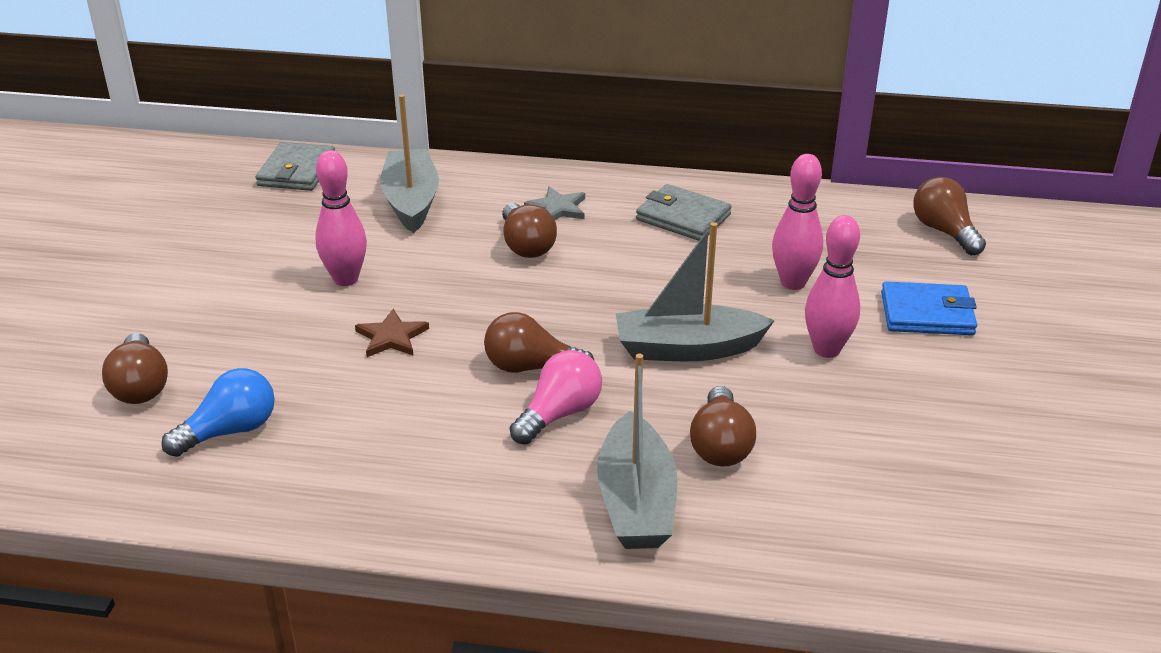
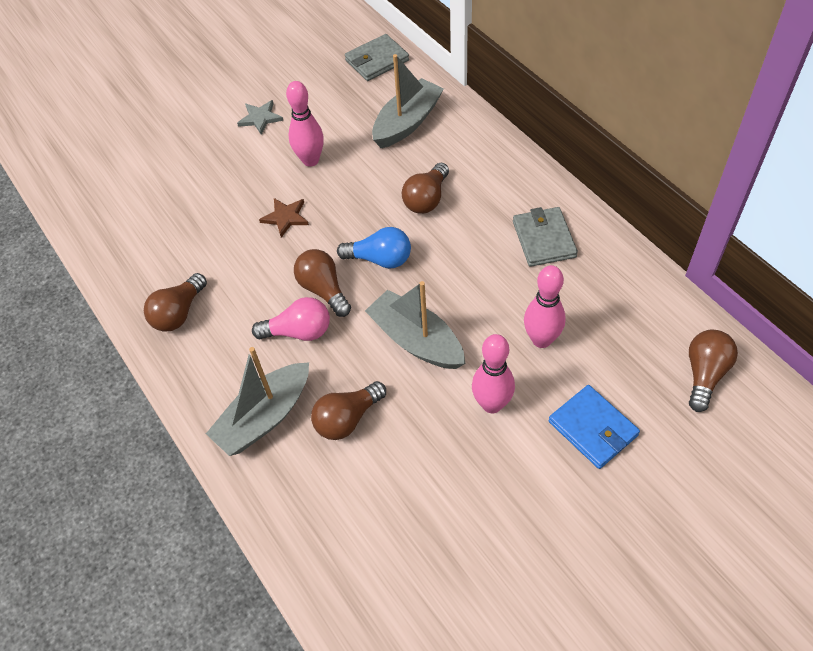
camera: 50 degrees right, 20 degrees up
brown light bulb [102,333,168,404] -> brown light bulb moved to [144,273,207,332]
blue light bulb [162,368,275,457] -> blue light bulb moved to [337,227,411,269]
grey star [524,186,585,220] -> grey star moved to [237,100,283,135]

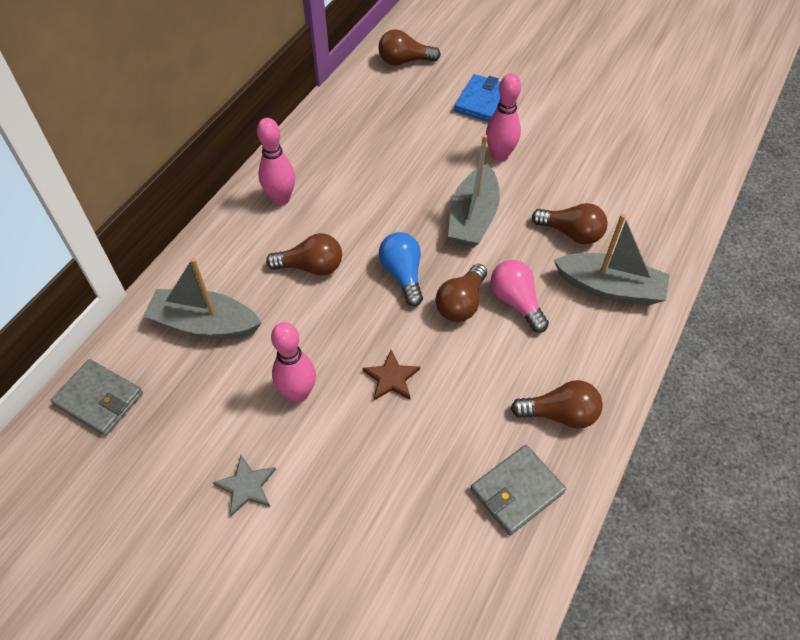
camera: 120 degrees left, 0 degrees up
grey wallet [513,207,578,267] -> grey wallet moved to [471,445,566,536]
pink bowling pin [524,265,566,348] -> pink bowling pin moved to [257,118,295,205]

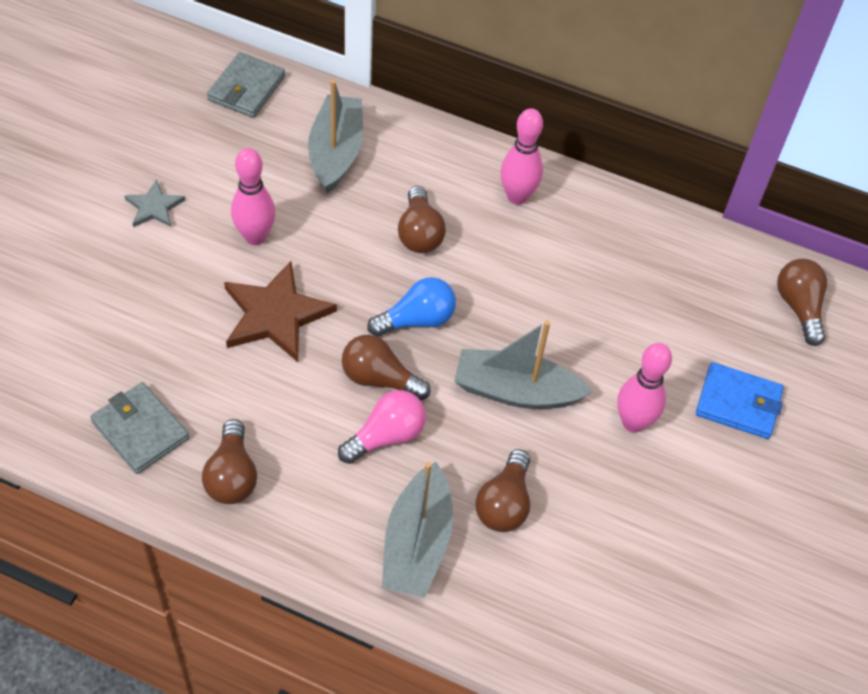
camera: 80 degrees right, 0 degrees up
brown star [363,350,420,400] -> brown star [224,261,337,362], size x1.84

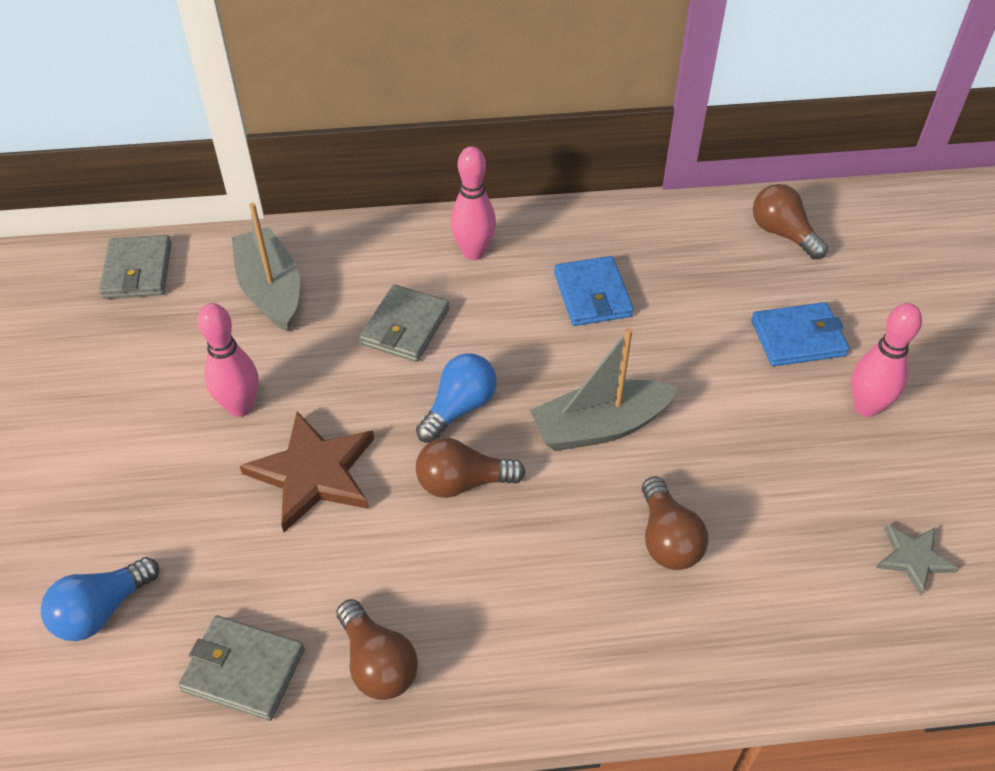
camera: 25 degrees left, 5 degrees down
grey star [124,179,185,227] -> grey star moved to [876,525,959,595]
pink light bulb [338,390,426,464] -> none
grey boat [382,462,453,598] -> none
brown light bulb [398,186,446,253] -> grey wallet [359,284,449,362]
pink bowling pin [617,343,672,433] -> pink bowling pin moved to [851,303,922,417]
none -> blue light bulb [41,557,159,641]
none -> blue wallet [554,256,634,326]

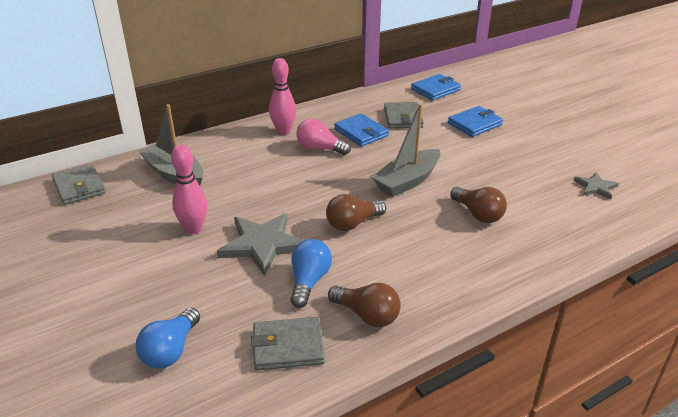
camera: 25 degrees left, 15 degrees down
brown star [240,412,374,532] -> grey star [217,213,303,276]
grey wallet [359,284,449,362] -> grey wallet moved to [384,102,424,129]
blue light bulb [416,353,497,443] -> blue light bulb moved to [290,239,332,308]
brown light bulb [753,184,828,259] -> blue wallet [411,74,461,100]
pink bowling pin [851,303,922,417] -> none
none -> pink light bulb [296,118,351,155]

